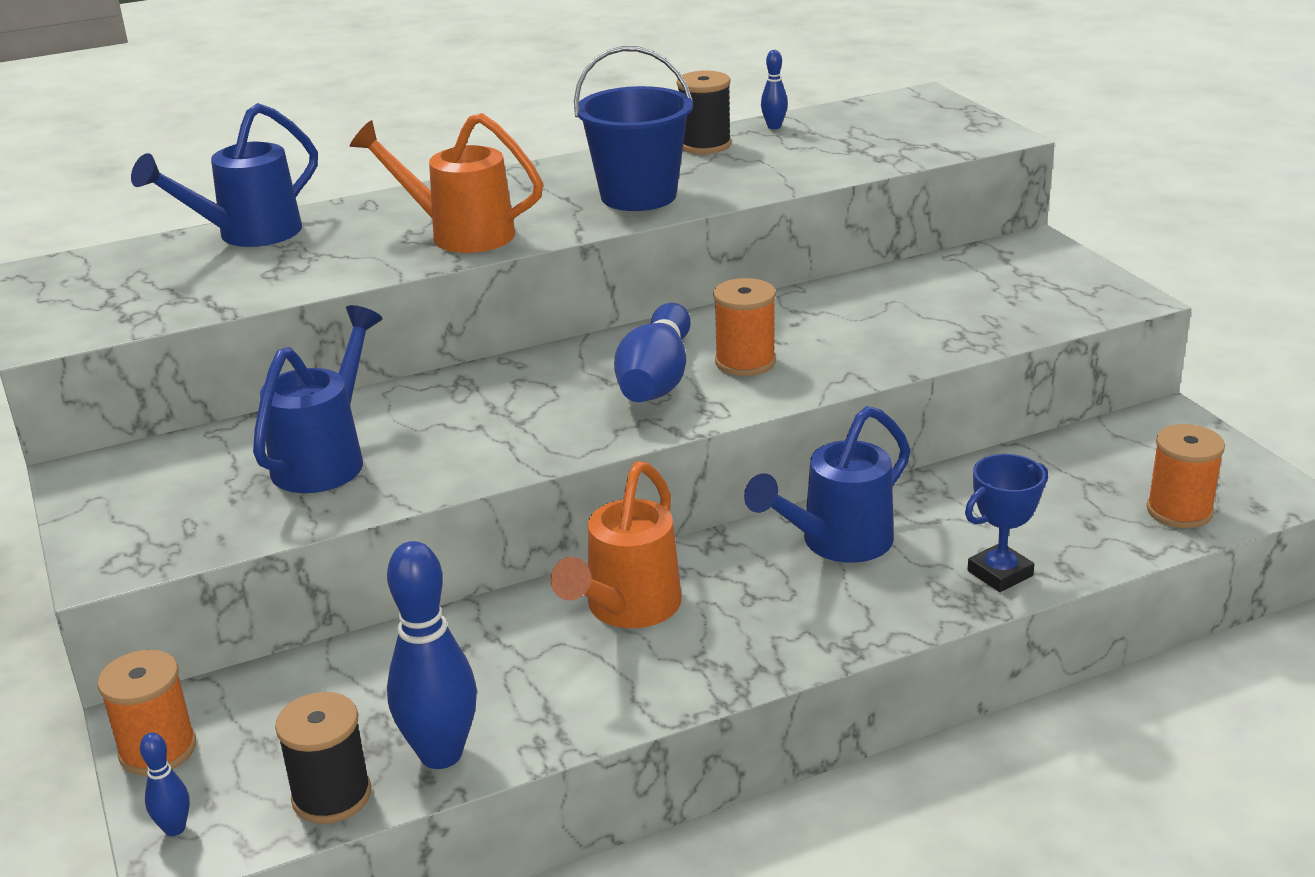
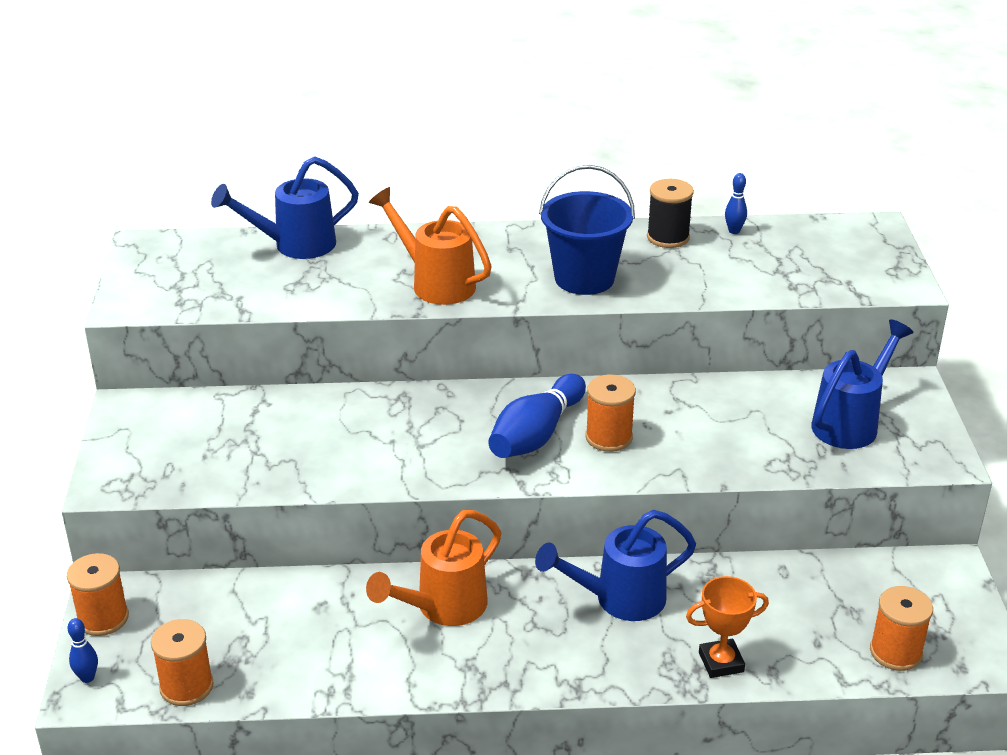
camera: 20 degrees right, 5 degrees up
blue watering can [253,305,382,493] -> blue watering can moved to [811,319,914,449]
black spool [275,692,371,824] -> orange spool [151,619,214,706]
blue bowling pin [387,541,477,769] -> none
blue trophy [965,454,1048,592] -> orange trophy [686,576,769,678]

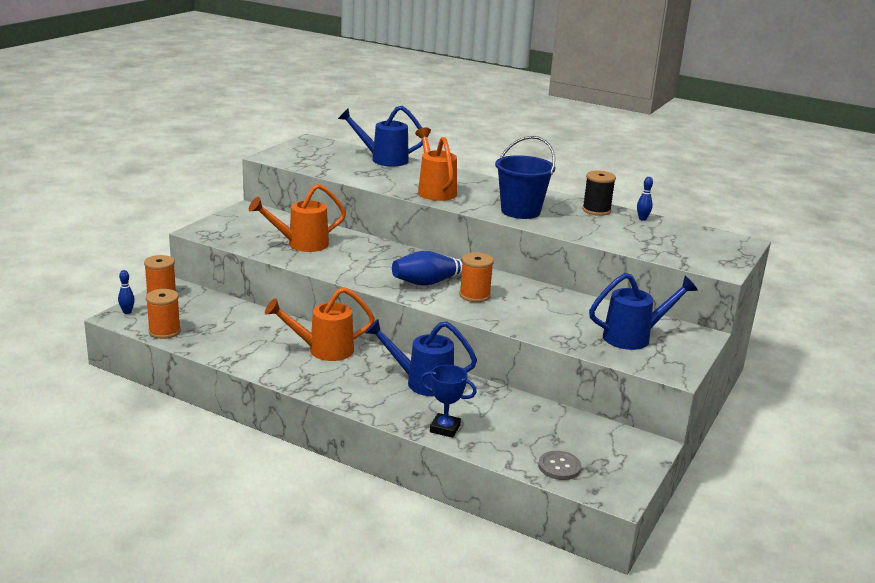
camera: 30 degrees right, 10 degrees down
orange trophy [686,576,769,678] -> blue trophy [420,365,477,438]
orange spool [870,586,933,671] -> grey button [538,451,581,480]
none -> orange watering can [249,184,346,252]

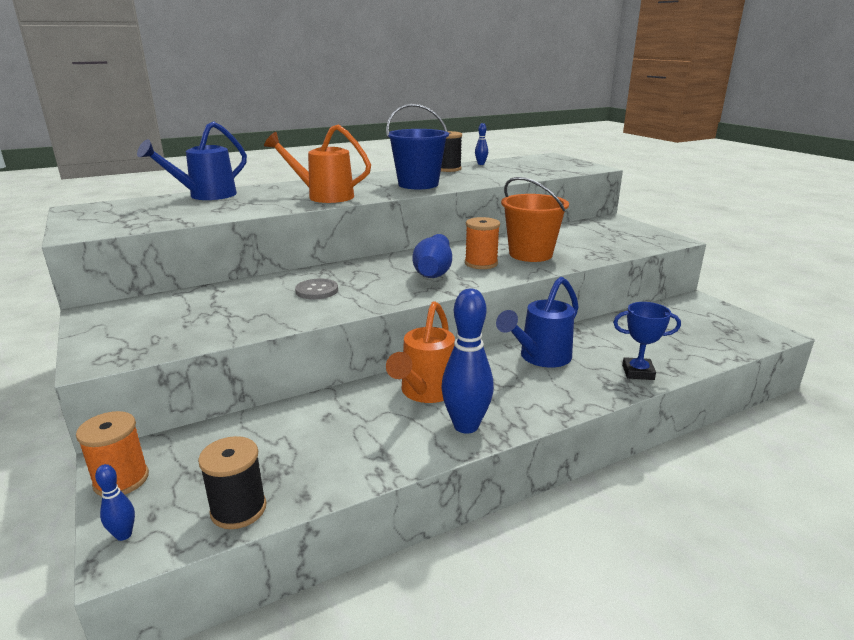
camera: 55 degrees left, 0 degrees up
orange spool [146,289,181,339] -> black spool [198,436,266,529]
orange watering can [249,184,346,252] -> none
blue trophy [420,365,477,438] -> blue trophy turned 45 degrees clockwise [613,302,681,380]
grey button [538,451,581,480] -> grey button moved to [295,278,338,299]
blue watering can [589,273,698,350] -> none
none -> blue bowling pin [441,289,494,434]
none -> orange bucket [501,177,569,262]

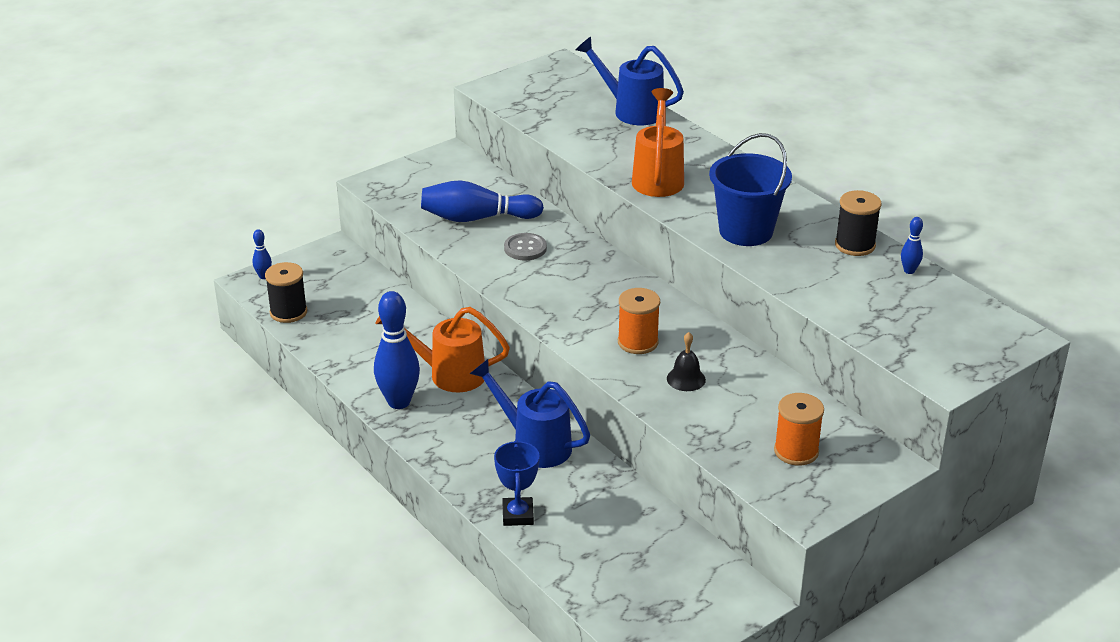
camera: 80 degrees right, 10 degrees up
orange spool [76,411,149,496] -> orange spool moved to [774,393,824,466]
blue bowling pin [413,234,452,278] -> blue bowling pin moved to [421,180,544,222]
orange bucket [501,177,569,262] -> black bell [667,332,706,391]

